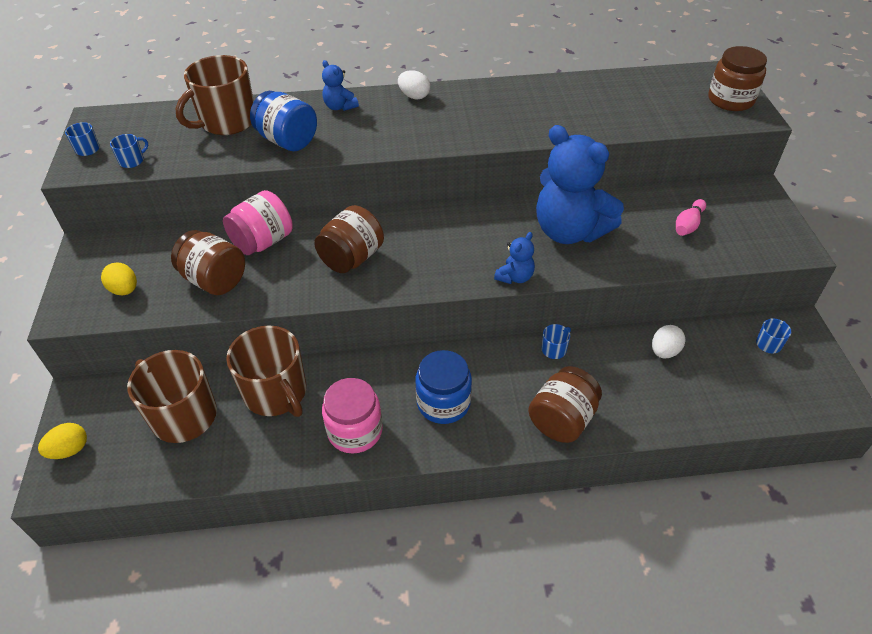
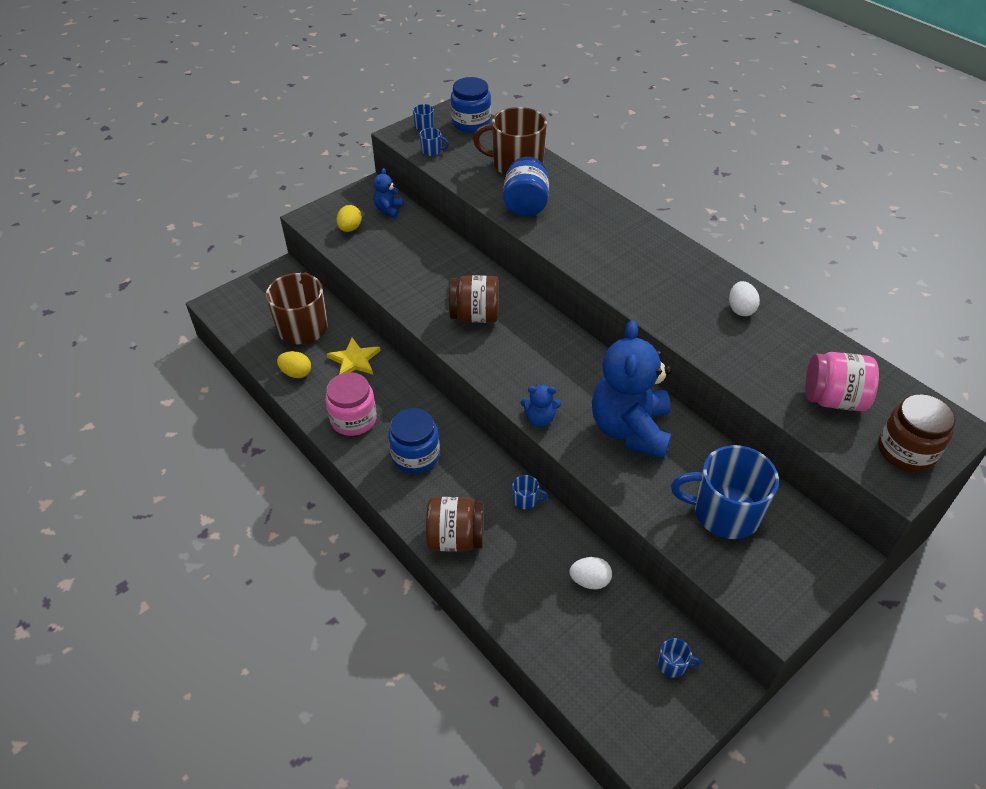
camera: 55 degrees right, 0 degrees up
yellow egg [38,423,87,459] -> yellow egg moved to [277,351,311,378]
brown jar [171,230,245,295] -> none
pink jar [223,190,293,255] -> pink jar moved to [805,352,879,411]
brown mug [226,326,306,417] -> yellow star [327,338,381,374]
blue teddy bear [322,60,359,111] -> blue teddy bear moved to [373,168,403,218]
white egg [398,71,430,100] -> white egg moved to [729,281,760,316]
pink bowling pin [676,199,706,236] -> blue mug [671,445,779,539]
none -> blue jar [451,77,491,132]

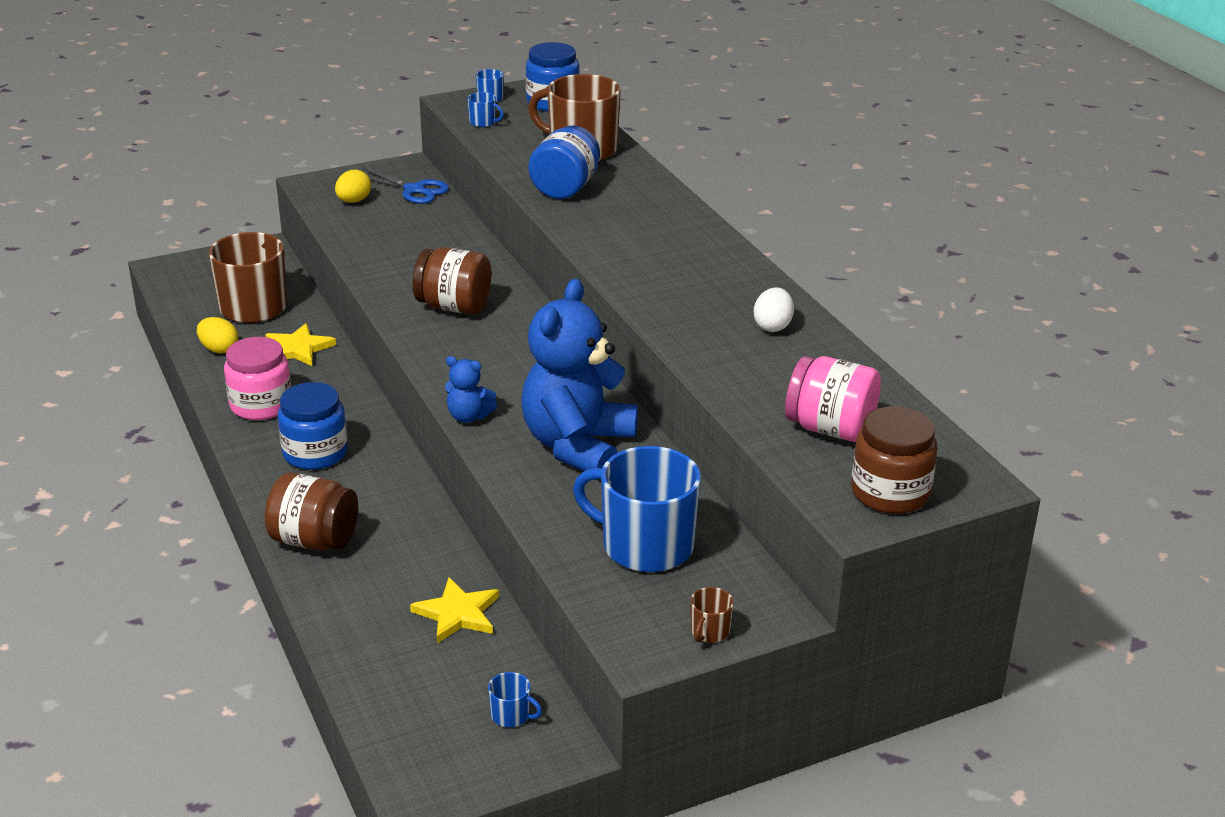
camera: 15 degrees right, 15 degrees down
blue teddy bear [373,168,403,218] -> blue scissors [364,168,449,204]
blue mug [512,475,548,509] -> none
white egg [570,557,612,589] -> yellow star [410,577,499,643]
none -> brown mug [691,587,734,643]

